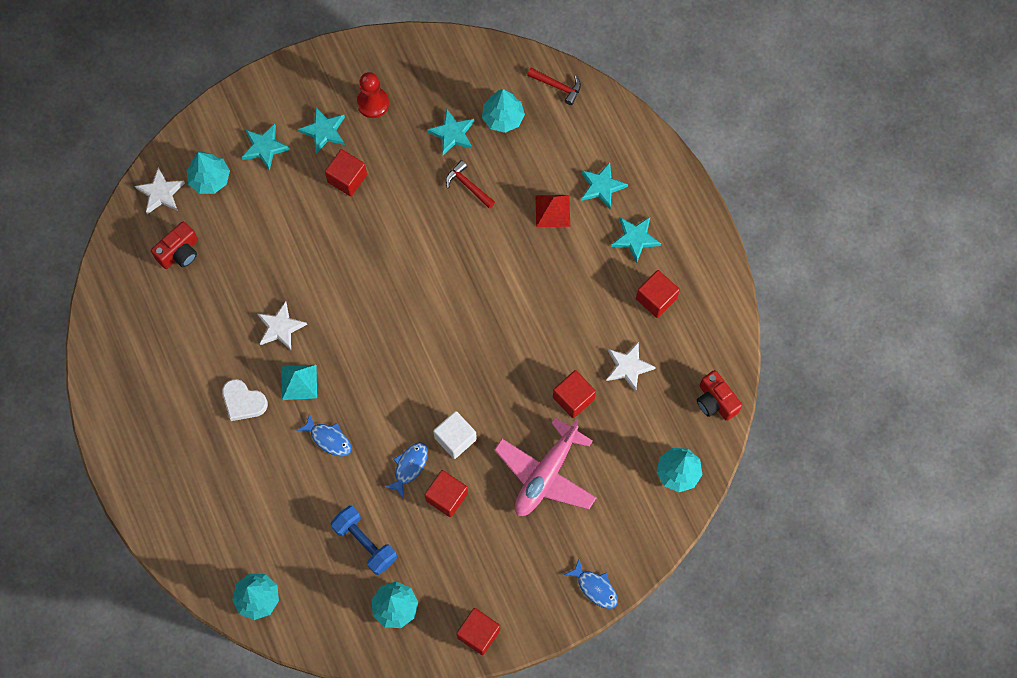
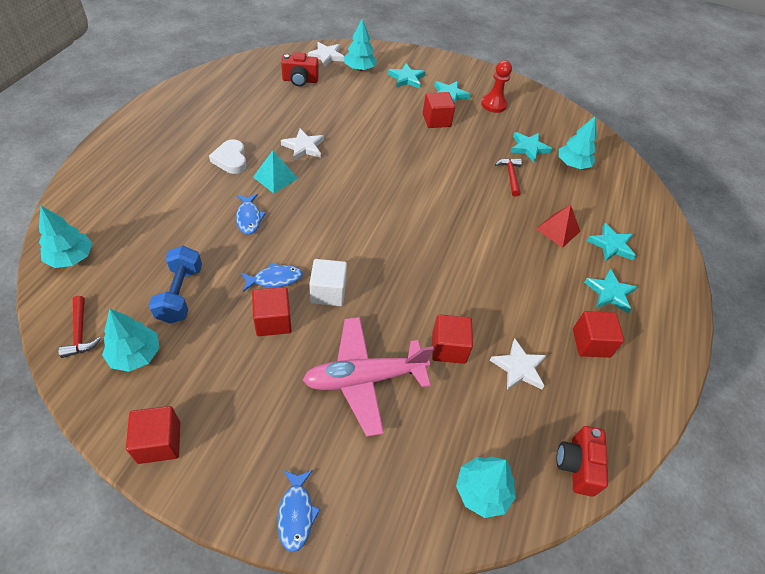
camera: 40 degrees right, 20 degrees down
red hammer [527,68,581,105] -> red hammer moved to [58,296,101,358]

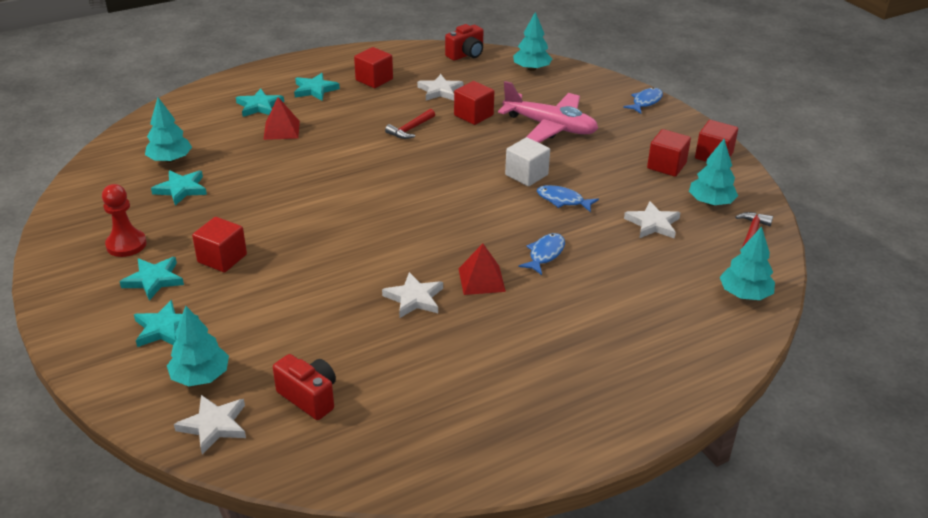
camera: 135 degrees left, 15 degrees down
blue dumbbell [149,246,202,323] -> white star [624,201,680,239]
white heart [209,139,247,174] -> none
red cube [252,287,292,336] -> red cube moved to [647,129,691,177]
turquoise pyramid [253,150,298,193] -> red pyramid [458,244,506,295]
red hammer [495,158,522,197] -> red hammer moved to [385,109,435,139]

